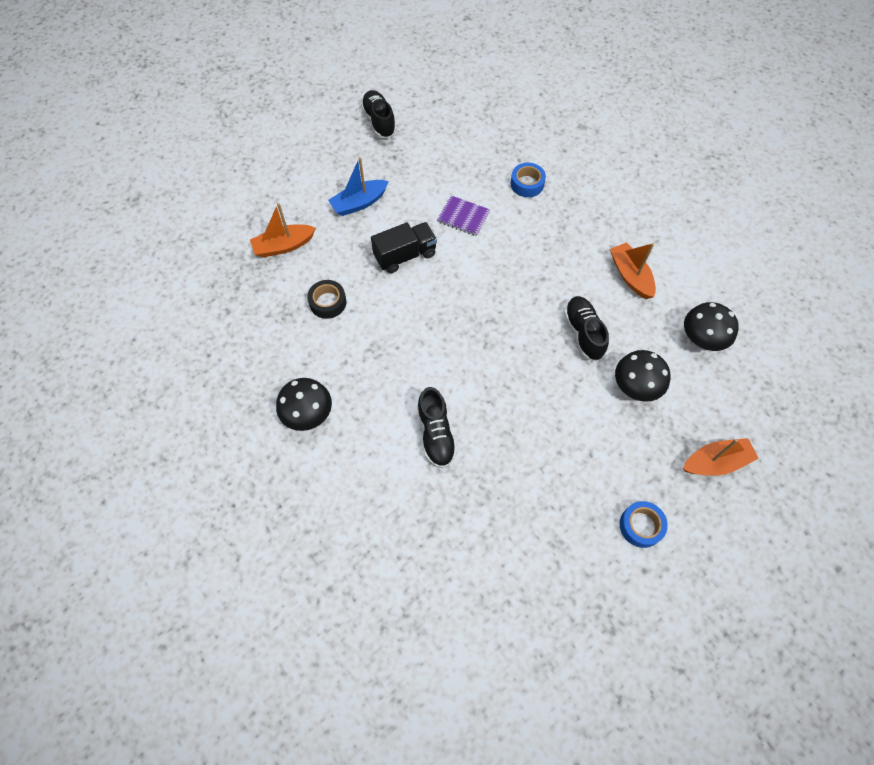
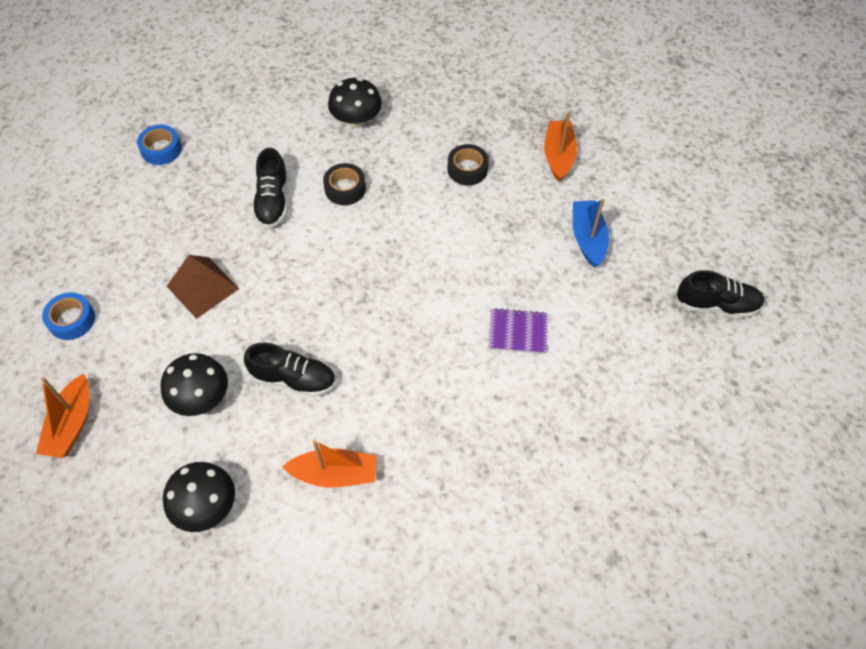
camera: 115 degrees right, 5 degrees down
black truck [371,222,437,273] -> none
black shoe [417,387,457,468] -> black shoe turned 105 degrees counterclockwise [252,148,288,228]
purple notebook [437,195,490,236] -> purple notebook turned 45 degrees clockwise [489,308,548,354]
blue tape [511,163,546,197] -> blue tape moved to [137,125,182,165]
none -> brown pyramid [167,255,239,319]
none -> black tape [323,163,366,205]

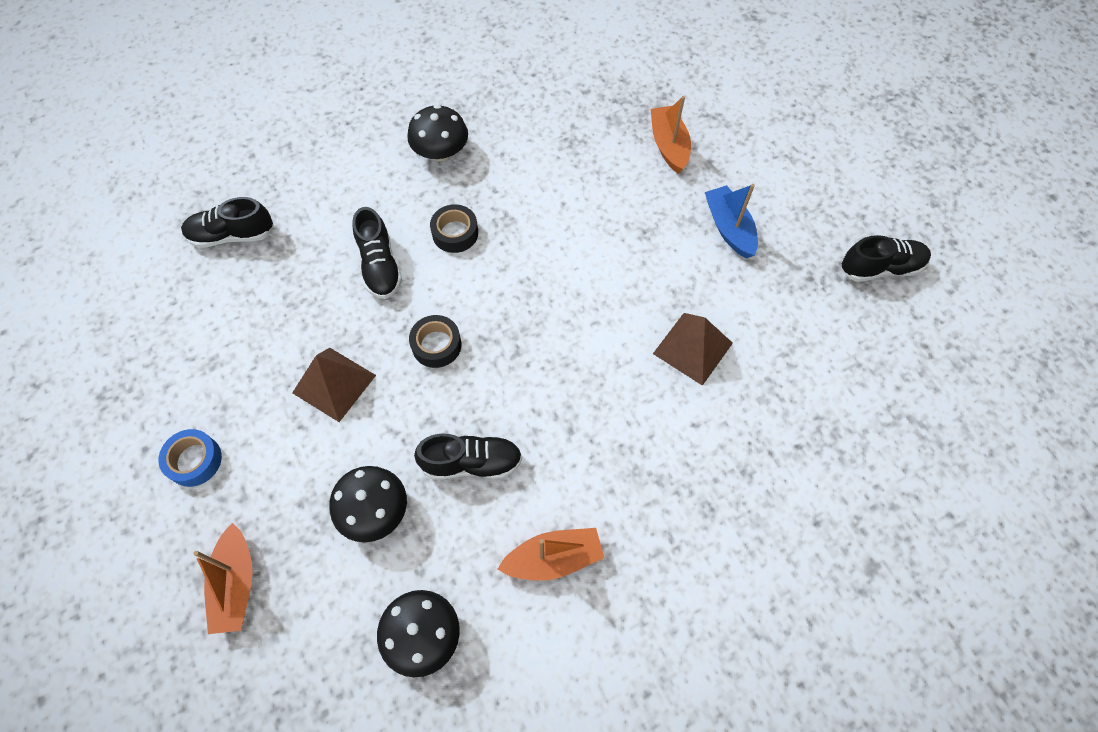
camera: 15 degrees left, 5 degrees up
blue tape [137,125,182,165] -> black shoe [181,197,274,248]
black tape [447,144,489,185] -> black tape moved to [409,315,461,368]
purple notebook [489,308,548,354] -> brown pyramid [653,313,733,386]

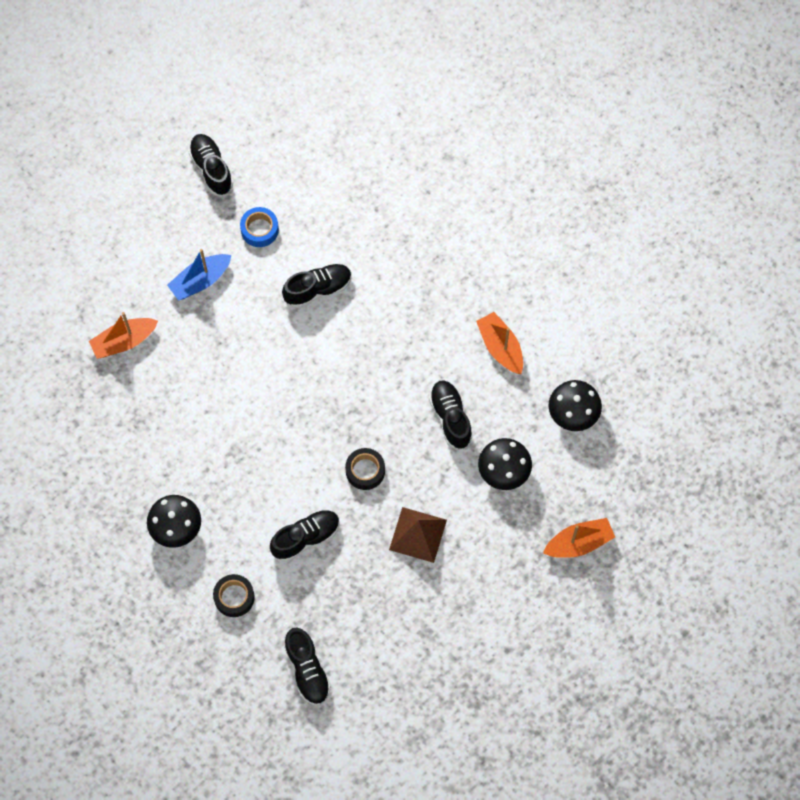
camera: 105 degrees left, 5 degrees up
blue tape [158,429,222,487] -> blue tape moved to [240,207,279,247]
black tape [430,204,478,253] -> black tape moved to [213,574,255,617]
brown pyramid [653,313,733,386] -> black shoe [282,263,351,308]

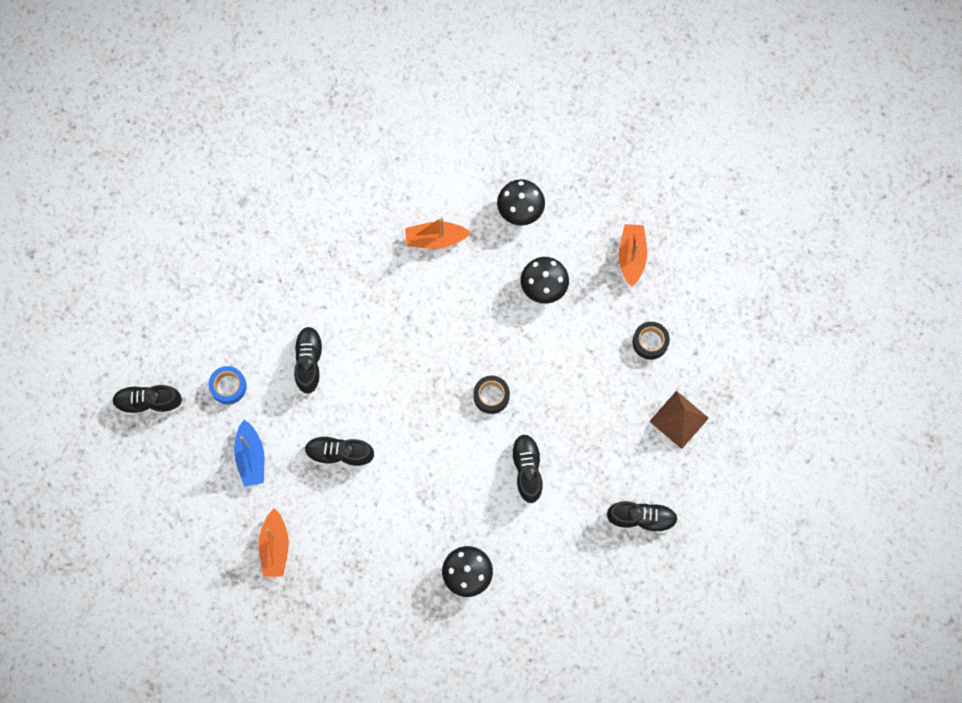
camera: 65 degrees left, 5 degrees up
black tape [213,574,255,617] -> black tape moved to [632,322,670,360]
brown pyramid [389,507,447,563] -> brown pyramid moved to [649,391,709,449]
black shoe [429,380,473,449] -> black shoe moved to [305,436,374,468]

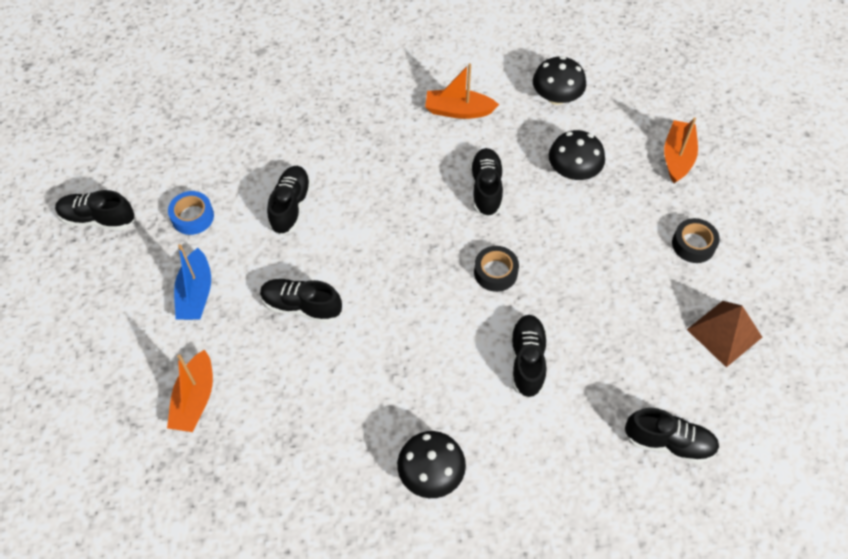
camera: 10 degrees right, 15 degrees down
none -> black shoe [470,148,503,217]

